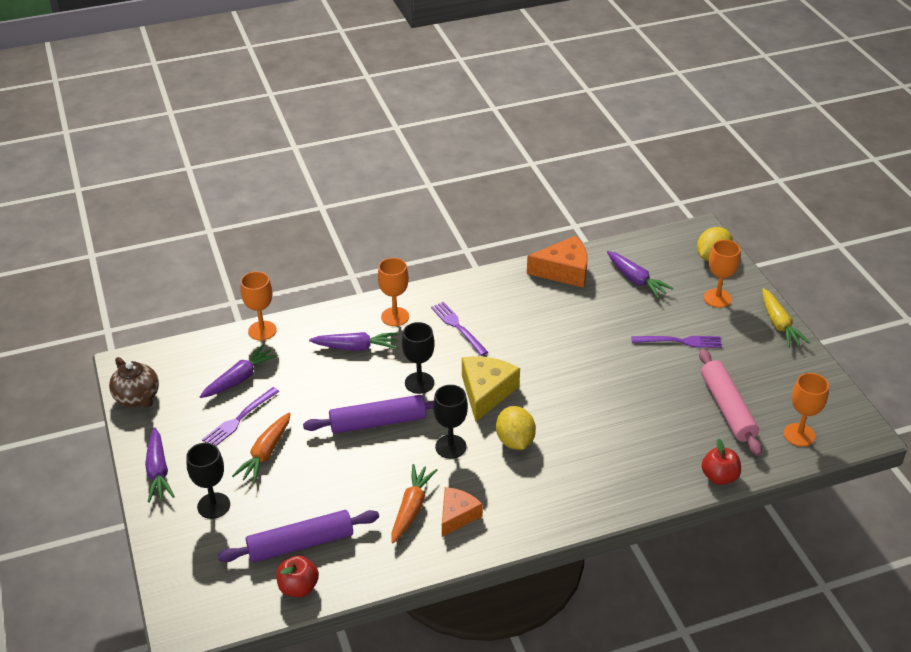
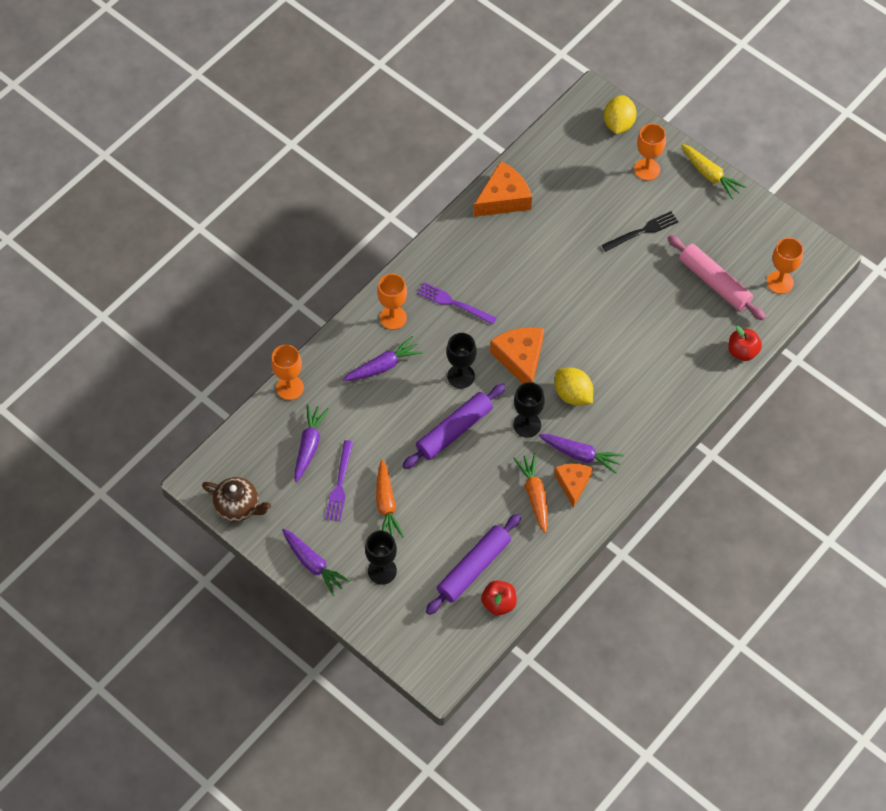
camera: 30 degrees left, 20 degrees up
yellow cheese [462,356,520,422] -> orange cheese [490,327,544,384]
purple carrot [607,251,673,298] -> purple carrot moved to [539,434,624,474]
purple fork [631,336,722,348] -> black fork [602,211,679,251]

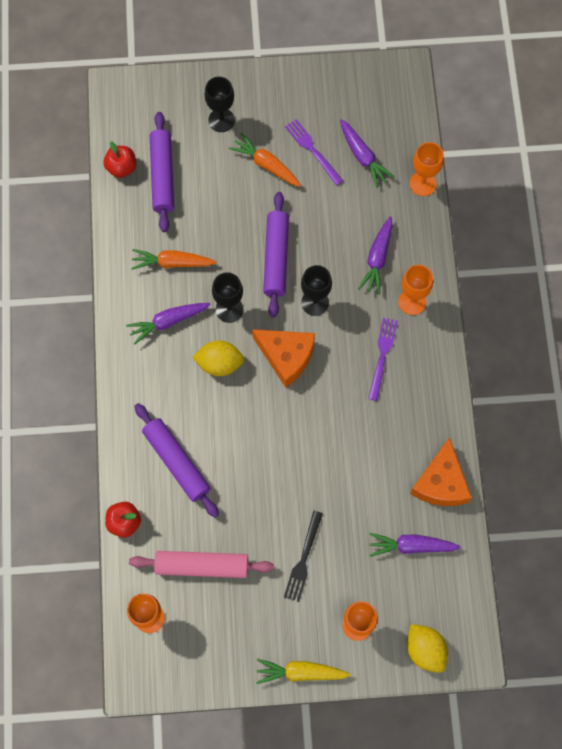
camera: 135 degrees right, 10 degrees up
brown teapot [202,477,271,522] -> none
purple carrot [282,529,351,596] -> purple carrot moved to [369,533,461,557]
purple fork [417,282,496,325] -> purple fork turned 60 degrees counterclockwise [368,318,398,401]
orange carrot [513,453,548,533] -> orange carrot turned 150 degrees clockwise [131,249,217,270]
orange cheese [554,464,593,508] -> none
none -> purple rolling pin [135,403,219,518]

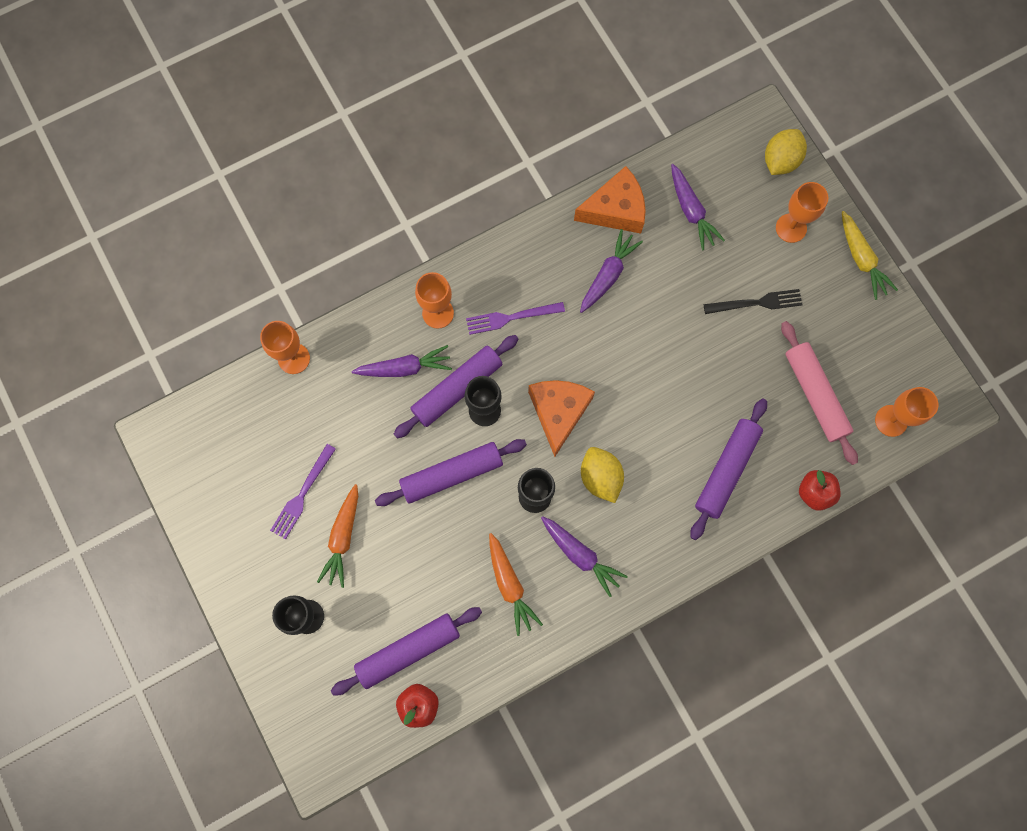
camera: 115 degrees left, 5 degrees up
purple carrot [340,119,394,188] -> purple carrot moved to [580,229,643,313]
none -> purple rolling pin [394,335,518,438]

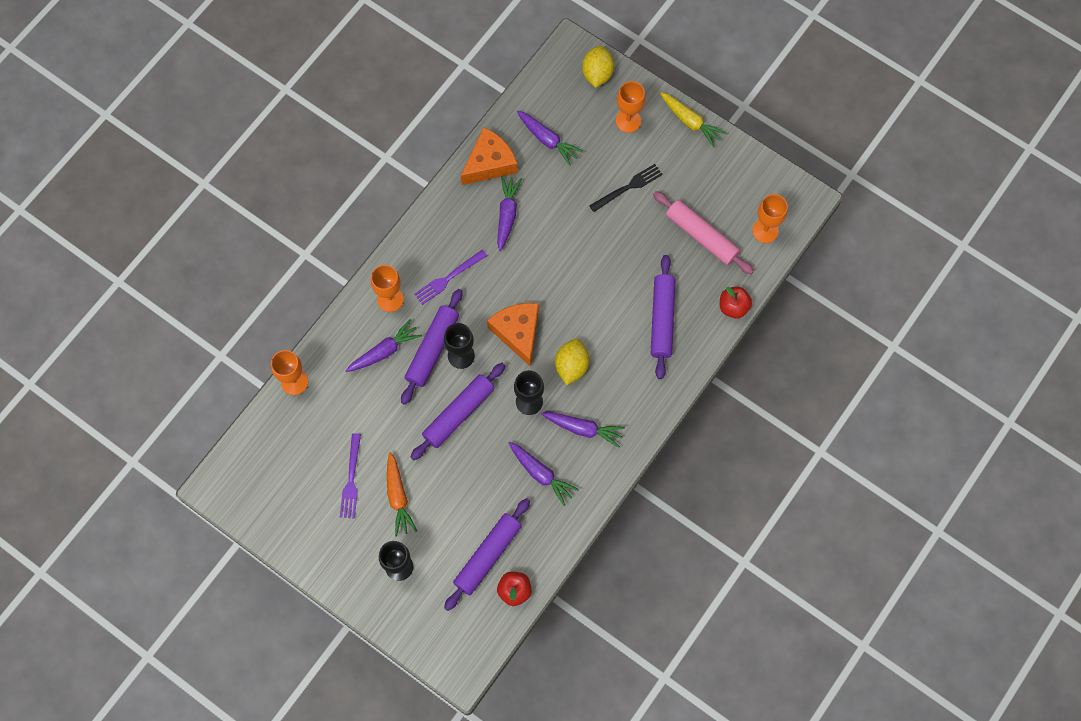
camera: 25 degrees left, 5 degrees down
orange carrot [489,533,543,636] -> purple carrot [509,442,579,506]
yellow lemon [581,447,624,503] -> yellow lemon turned 60 degrees clockwise [555,339,589,385]

